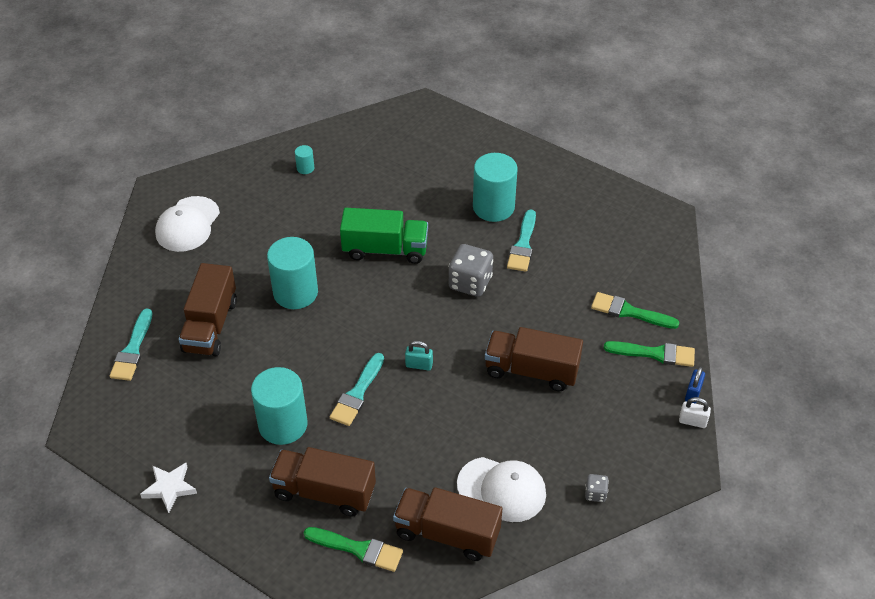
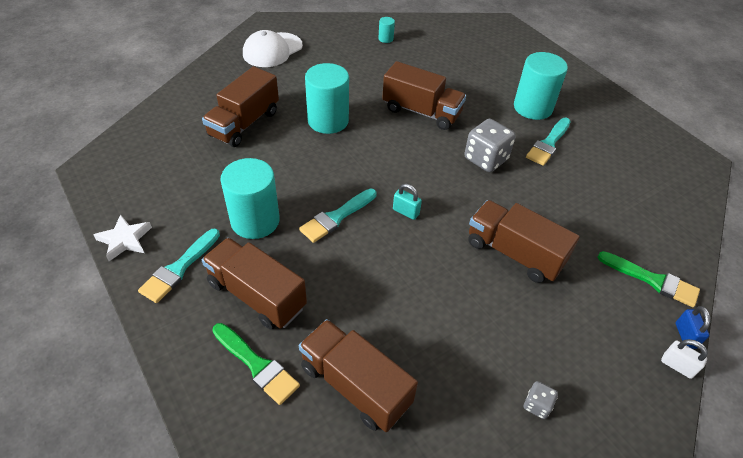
camera: 20 degrees right, 0 degrees up
turquoise brush [110,309,152,381] -> turquoise brush moved to [138,228,220,303]
green truck [340,208,428,264] -> brown truck [382,61,466,130]
white cap [457,457,546,522] -> none
green brush [591,292,680,329] -> none
blue padlock [685,366,705,404] -> blue padlock turned 45 degrees counterclockwise [676,306,710,349]

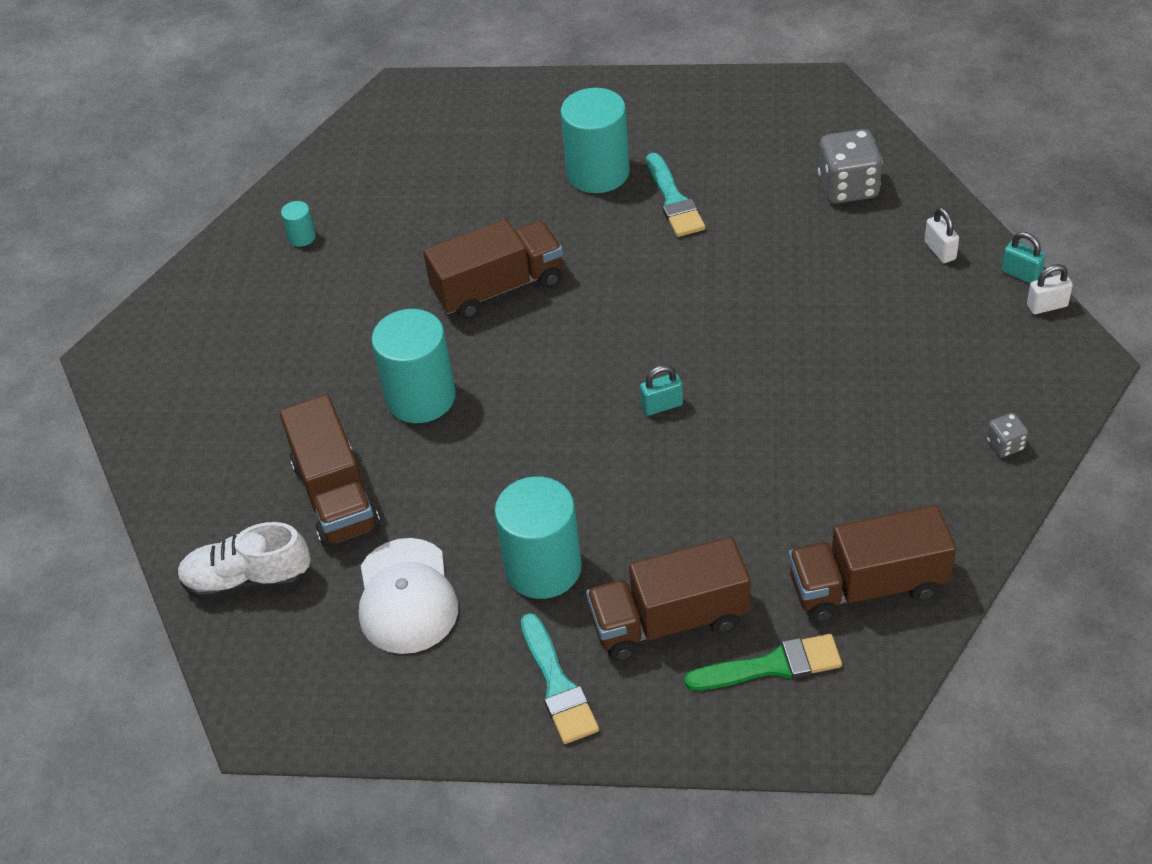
camera: 45 degrees left, 0 degrees up
white star [93,214,152,261] -> none
white cap [243,30,303,67] -> white cap moved to [359,538,458,654]
turquoise brush [299,189,377,243] -> none
grey dice [464,119,516,172] -> grey dice moved to [818,129,883,203]
brown truck [468,200,580,283] -> none
green brush [598,251,700,307] -> white padlock [925,207,959,263]
blue padlock [676,306,710,349] -> turquoise padlock [1002,232,1046,284]
none -> white shoe [177,522,311,599]

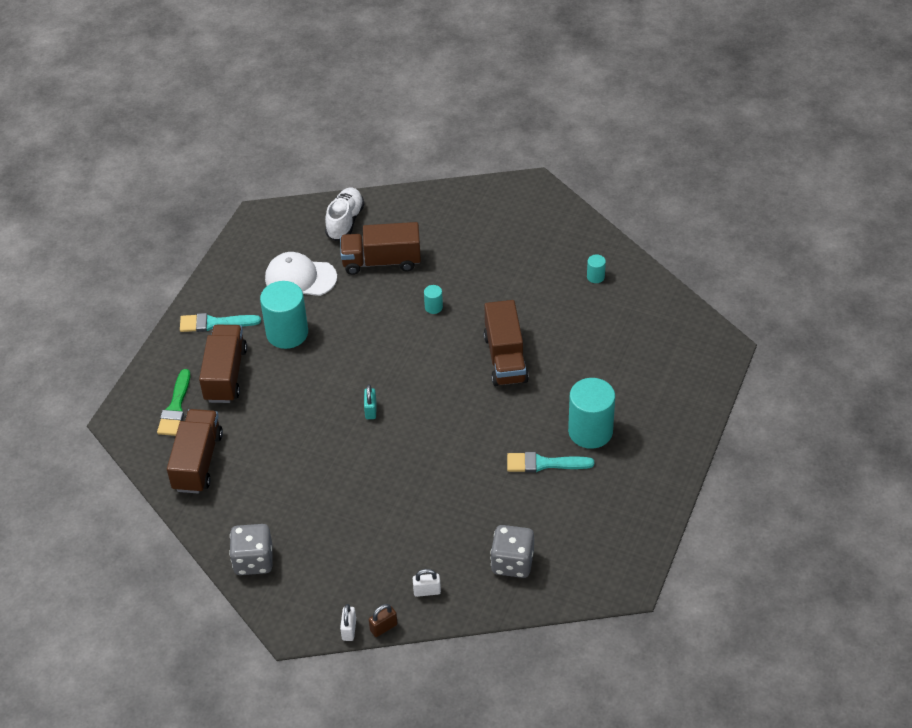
camera: 105 degrees right, 0 degrees up
turquoise cylinder [371,309,456,423] -> turquoise cylinder [424,285,443,314], size x0.44
grey dice [986,413,1028,457] -> grey dice [229,524,273,575], size x2.01
turquoise padlock [1002,232,1046,284] -> brown padlock [369,604,398,637]

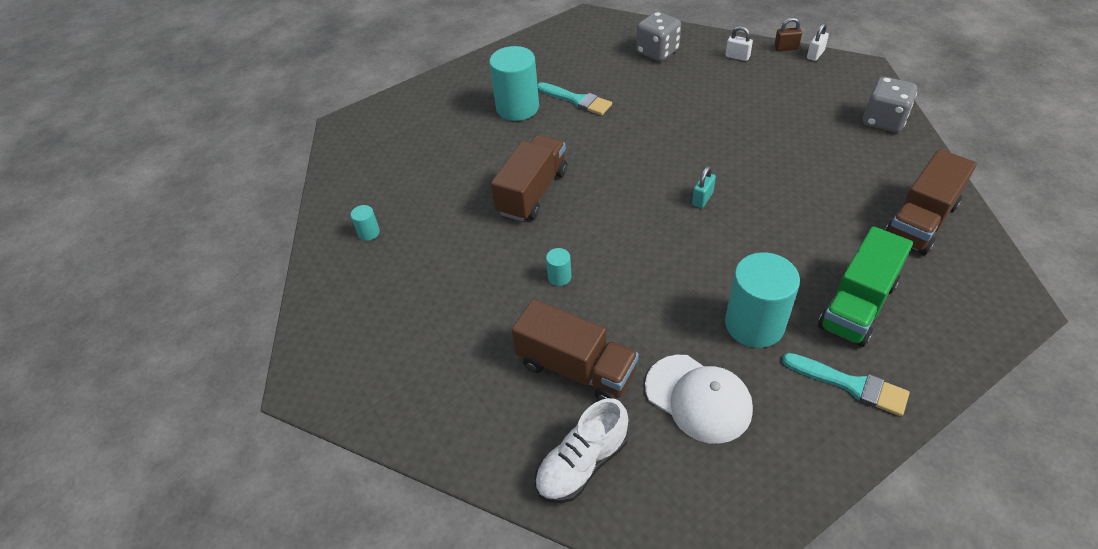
camera: 145 degrees left, 0 degrees up
green brush [157,369,190,436] -> none
brown truck [199,325,247,403] -> green truck [818,226,913,347]

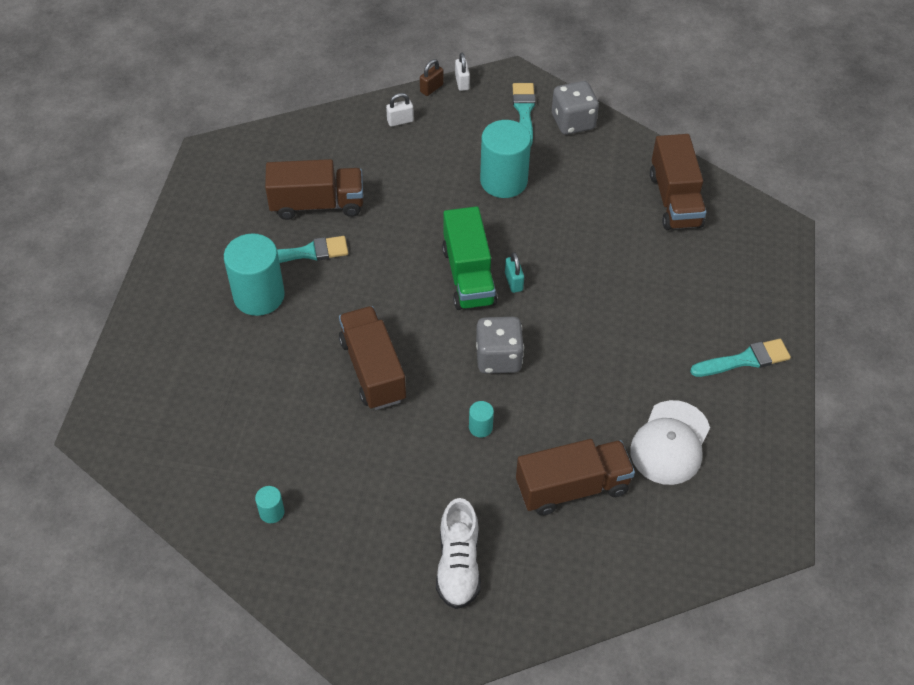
camera: 50 degrees left, 5 degrees up
white shoe [535,398,628,503] -> white shoe moved to [436,498,481,609]
grey dice [636,12,681,61] -> grey dice moved to [476,317,524,374]
white cap [645,355,753,444] -> white cap turned 120 degrees clockwise [630,400,710,485]
turquoise cylinder [725,252,800,348] -> turquoise cylinder moved to [480,120,531,198]
green truck [818,226,913,347] -> green truck moved to [442,206,498,310]
none -> brown truck [265,159,363,220]
none -> turquoise brush [513,83,536,146]

